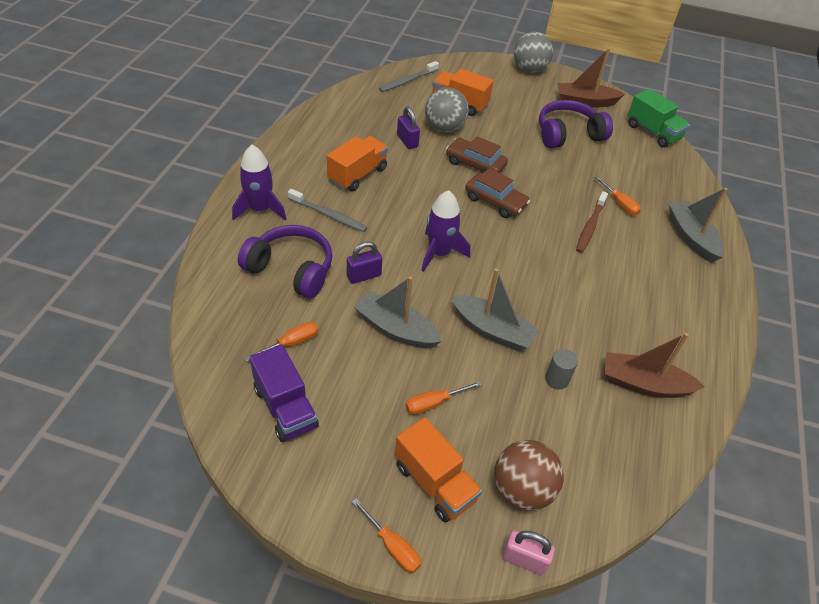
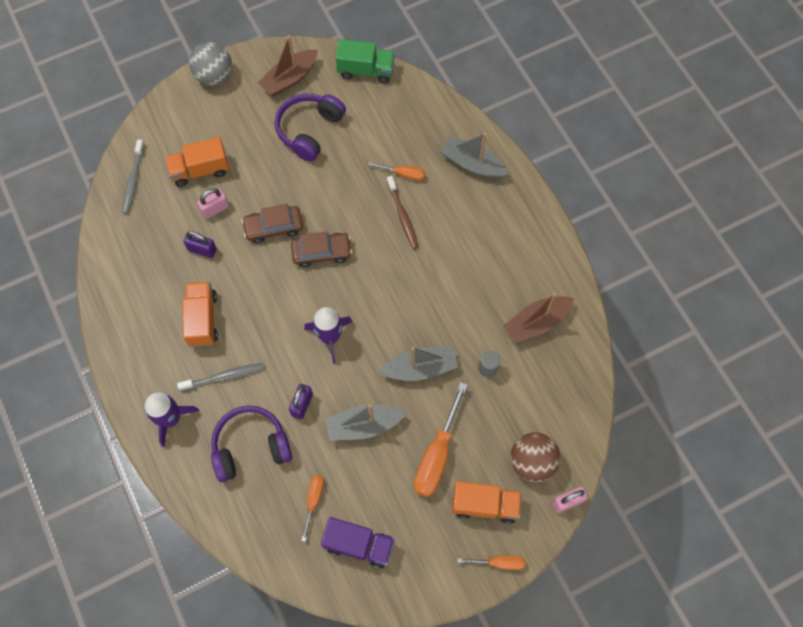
camera: 40 degrees left, 20 degrees up
orange screwdriver [406,381,482,415] -> orange screwdriver [414,382,468,497], size x1.87
grey ball [425,87,469,133] -> pink padlock [197,188,229,219]

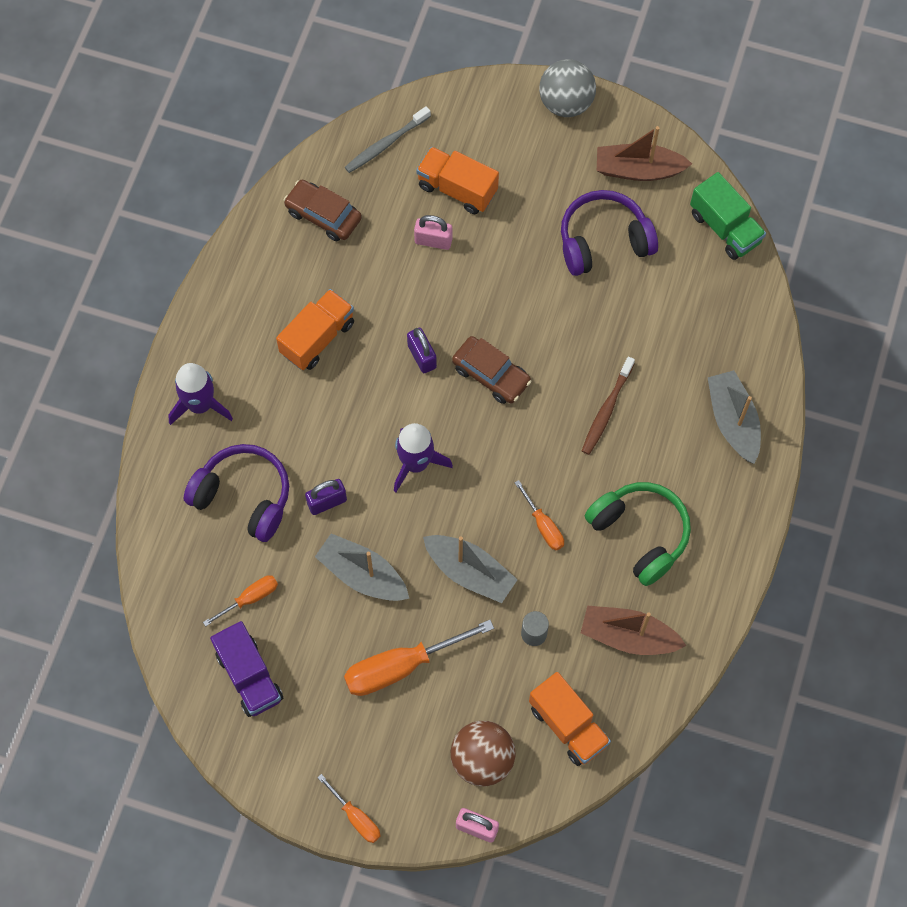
camera: 45 degrees right, 0 degrees up
grey toothbrush [177,363,264,391] -> none
purple padlock [184,231,217,258] -> purple padlock moved to [407,328,437,373]
brown car [241,204,303,244] -> brown car moved to [284,180,362,241]
orange screwdriver [368,162,425,181] -> orange screwdriver moved to [514,480,564,550]
orange truck [452,481,522,524] -> orange truck moved to [529,672,611,766]
none -> green headphones [585,482,691,586]

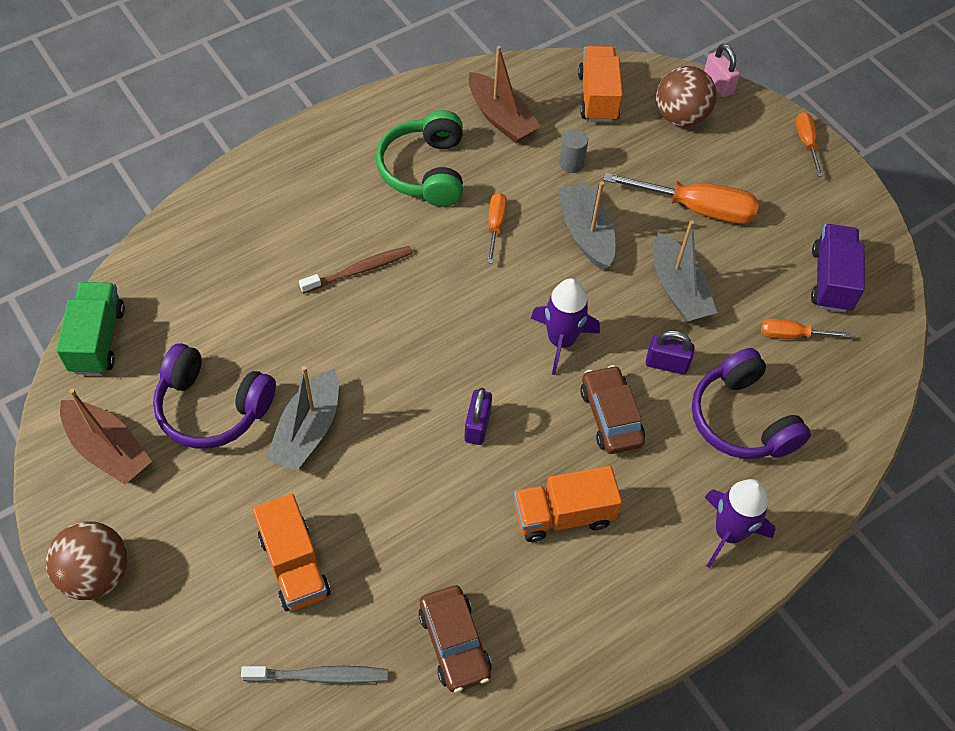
camera: 145 degrees left, 10 degrees down
pink padlock [414,215,452,250] -> none
brown car [452,336,531,404] -> brown car moved to [580,365,645,454]
grey ball [539,59,596,117] -> brown ball [46,522,128,600]
grey boat [708,370,761,464] -> grey boat moved to [266,366,339,471]

